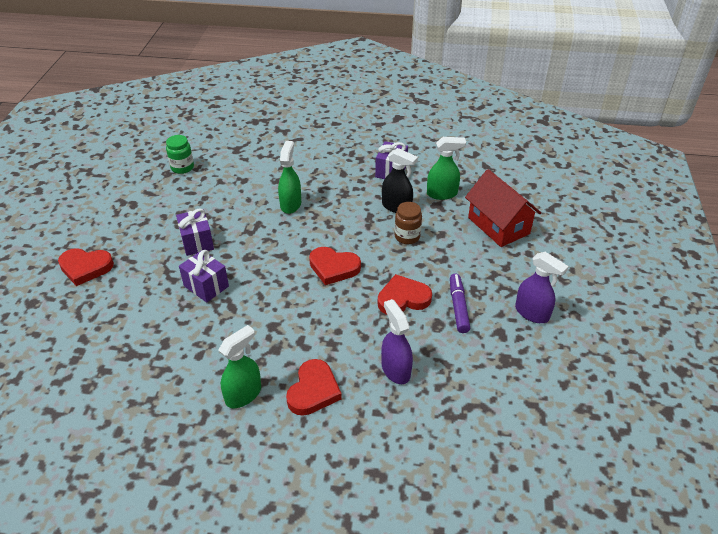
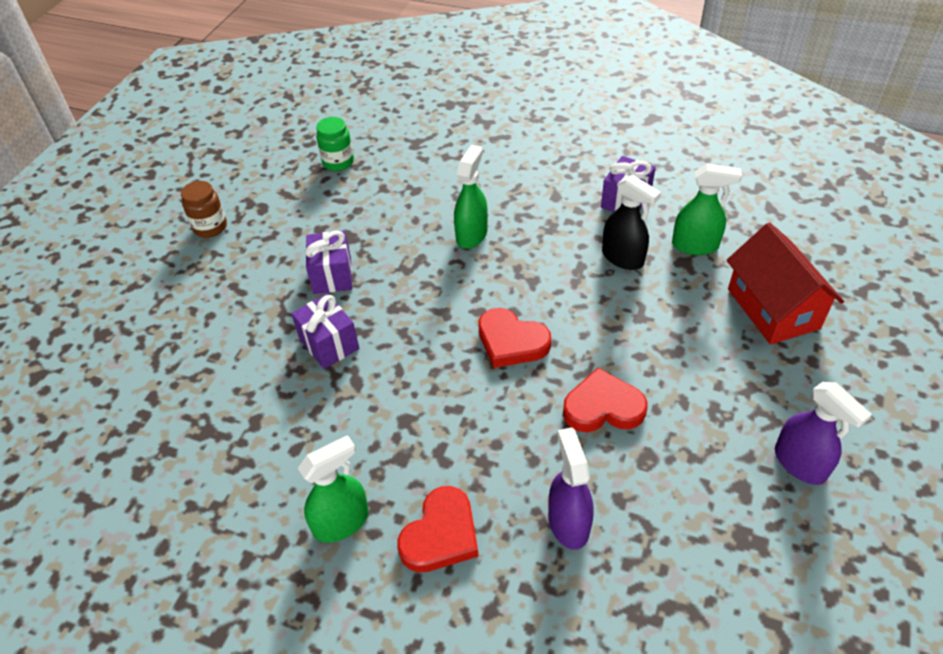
camera: 15 degrees right, 5 degrees up
red heart [58,248,114,286] -> none
brown jar [395,202,422,244] -> brown jar moved to [181,181,227,238]
purple marker [450,274,470,333] -> none

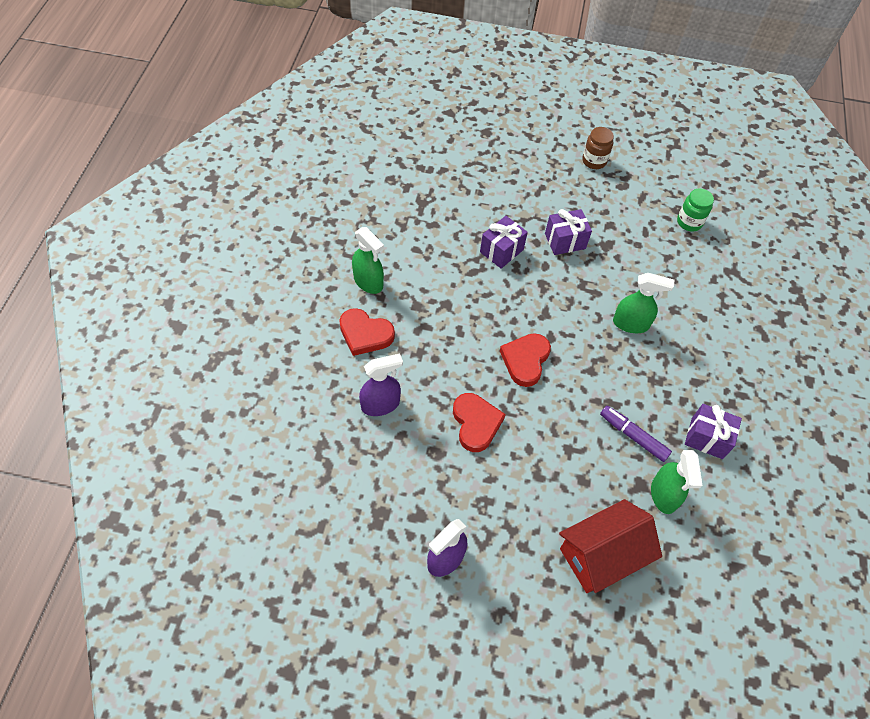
camera: 75 degrees right, 10 degrees up
black spray bottle [602,175,661,270] -> purple marker [600,406,672,462]

